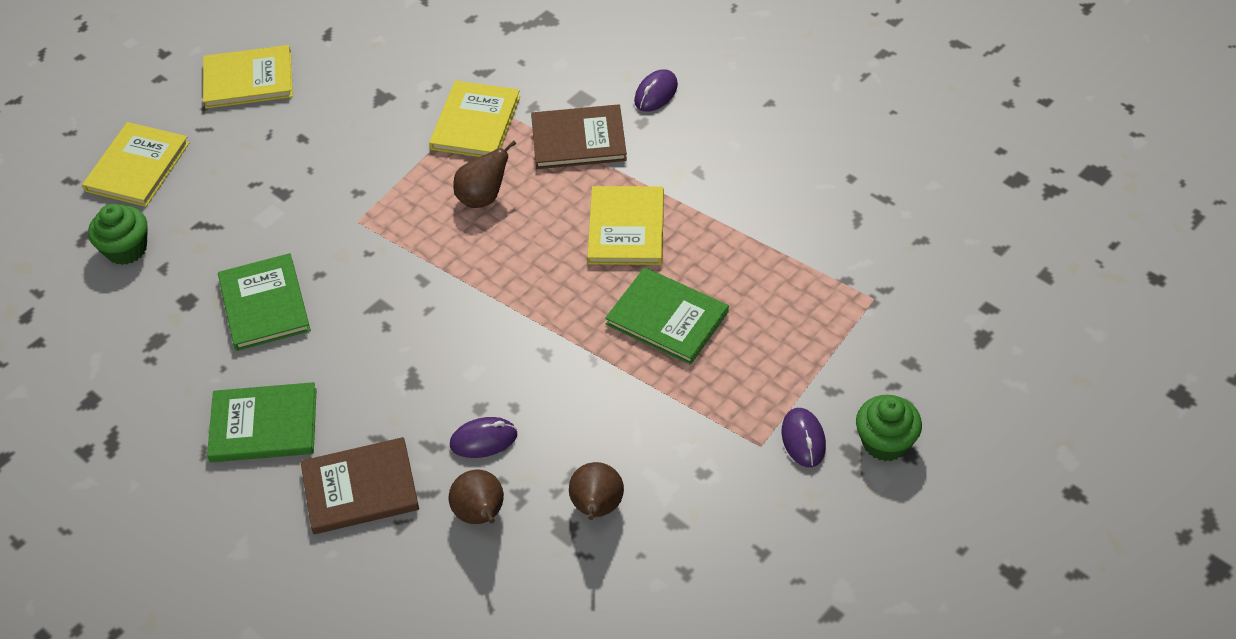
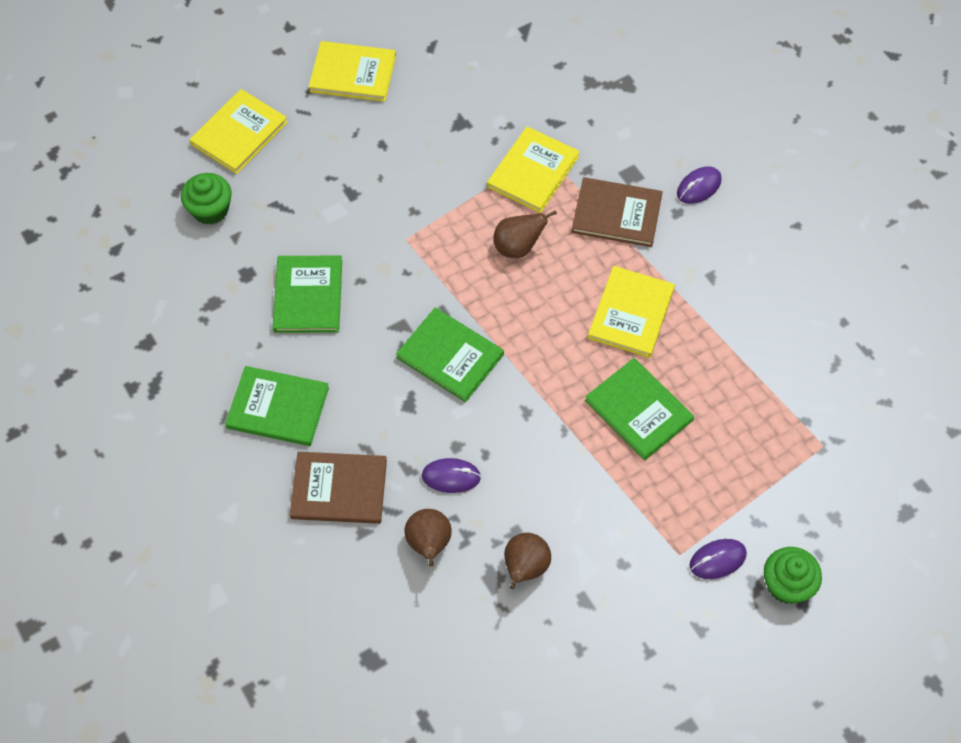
camera: 15 degrees right, 10 degrees up
purple mouse [782,408,826,467] -> purple mouse turned 60 degrees clockwise [690,539,747,579]
none -> green book [396,308,504,402]

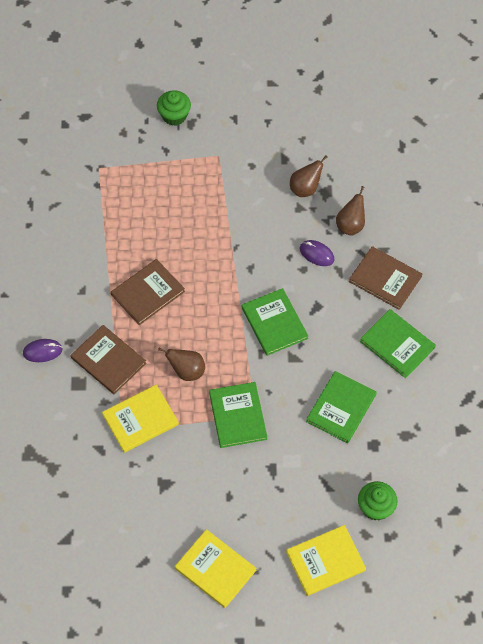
camera: 150 degrees left, 0 degrees up
green book [585,358,694,460] -> green book moved to [209,382,267,448]
yellow book [588,266,675,358] -> brown book [111,259,185,325]
purple mouse [690,539,747,579] -> none

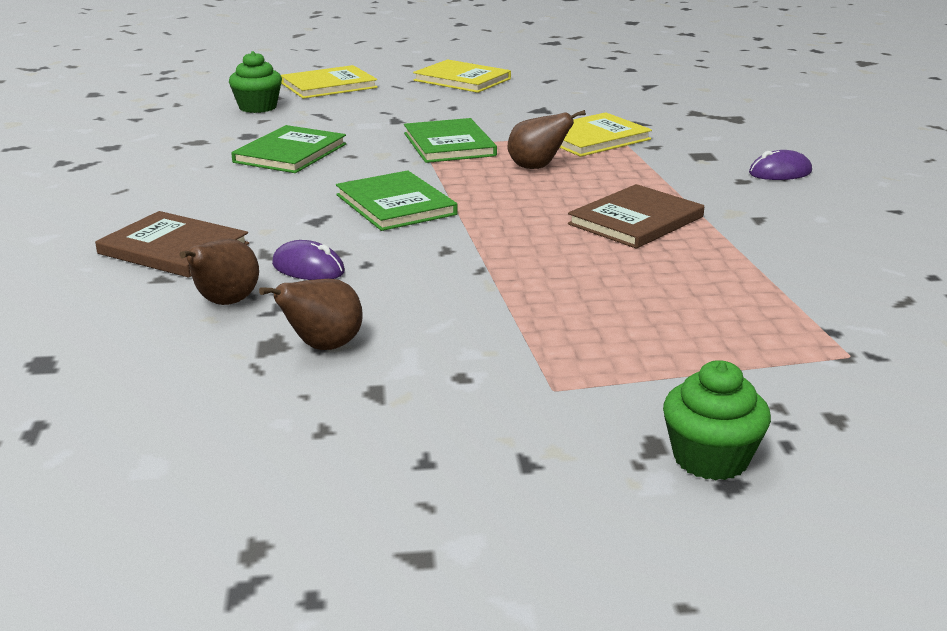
camera: 175 degrees right, 35 degrees down
brown book [71,325,146,394] -> none
green book [360,309,436,378] -> none

